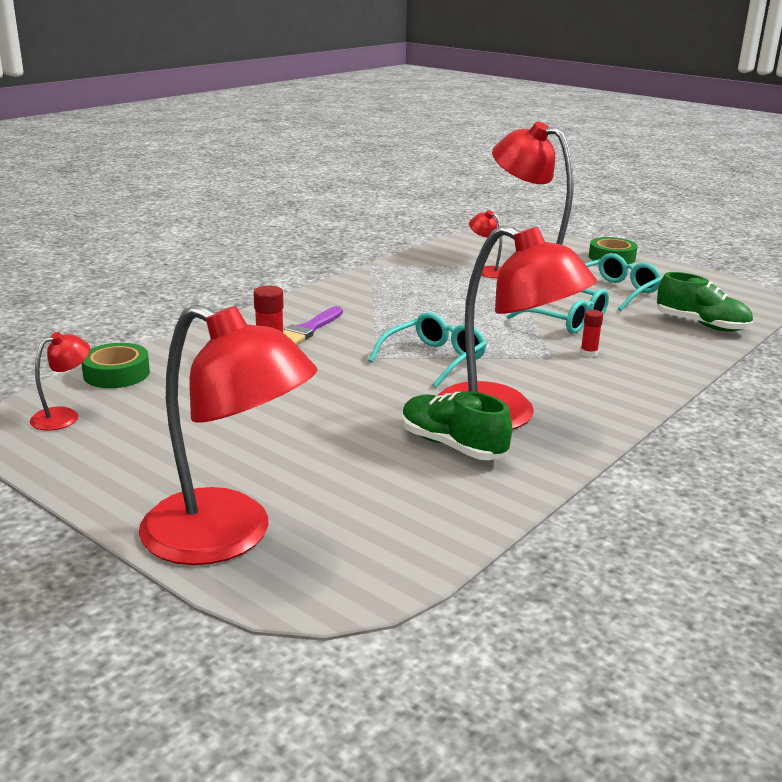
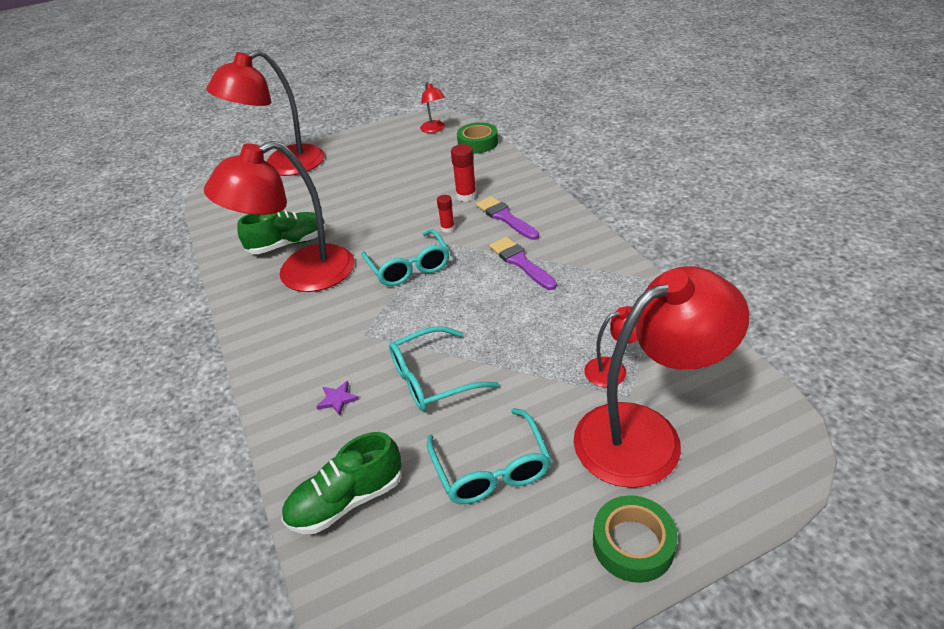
camera: 120 degrees right, 15 degrees up
red glue stick [580,310,603,357] -> red glue stick moved to [437,195,455,233]
none -> purple star [316,381,359,416]
none -> purple brush [489,237,557,290]

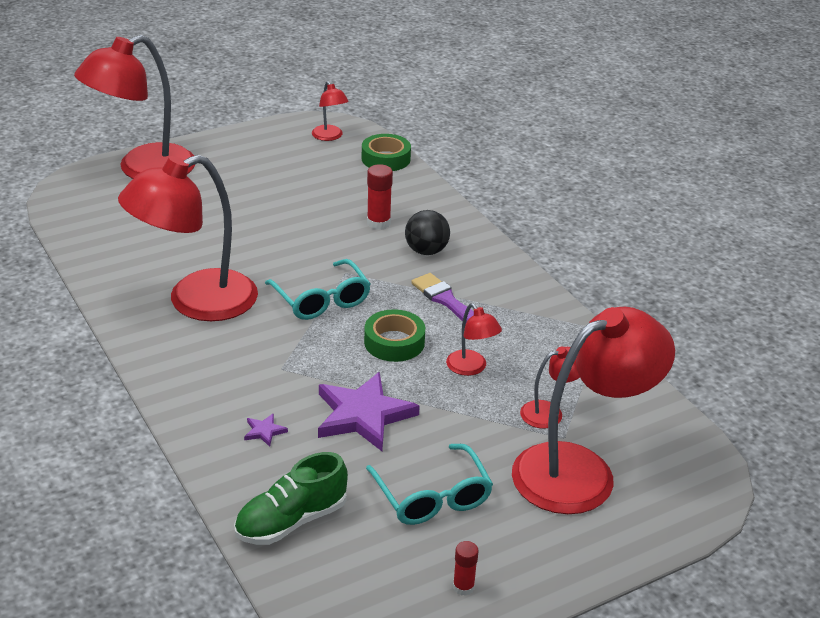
camera: 10 degrees left, 5 degrees down
green shoe [237,210,327,254] -> none
turquoise glasses [389,326,499,411] -> purple star [318,372,420,451]
red glue stick [437,195,455,233] -> red glue stick moved to [453,541,479,596]
purple brush [476,196,539,240] -> black ball [405,210,450,255]
green tape [593,495,678,583] -> green tape moved to [364,309,425,362]
none -> red lamp [446,304,502,376]

